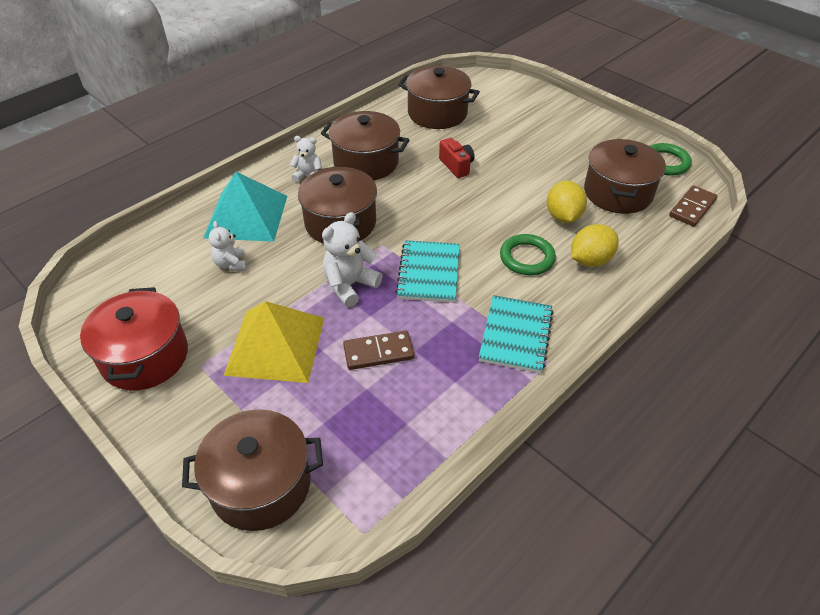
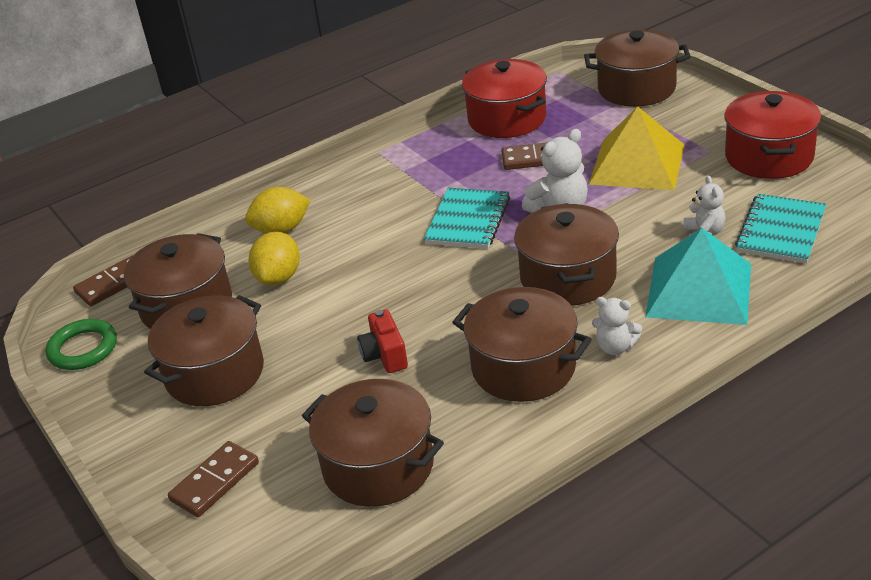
camera: 165 degrees left, 10 degrees down
turquoise notebook [478,295,553,373] -> turquoise notebook moved to [735,194,826,263]
green ring [500,234,556,275] -> none
none -> brown pot [144,295,264,406]
none -> brown domino [168,441,259,517]
none -> red pot [462,59,547,138]

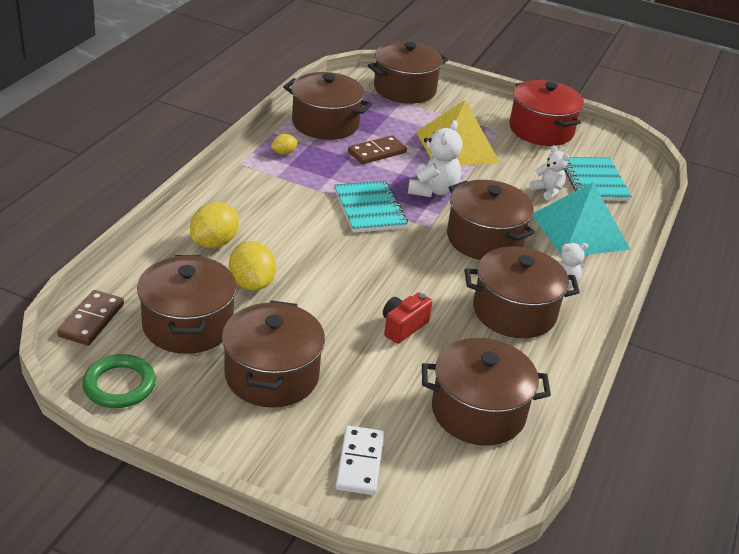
camera: 40 degrees left, 0 degrees up
brown domino [168,441,259,517] -> white domino [335,426,384,495]
red camera [357,309,408,373] -> red camera turned 90 degrees clockwise [383,292,432,344]
red pot [462,59,547,138] -> brown pot [283,72,372,140]
none -> yellow lemon [271,134,298,155]

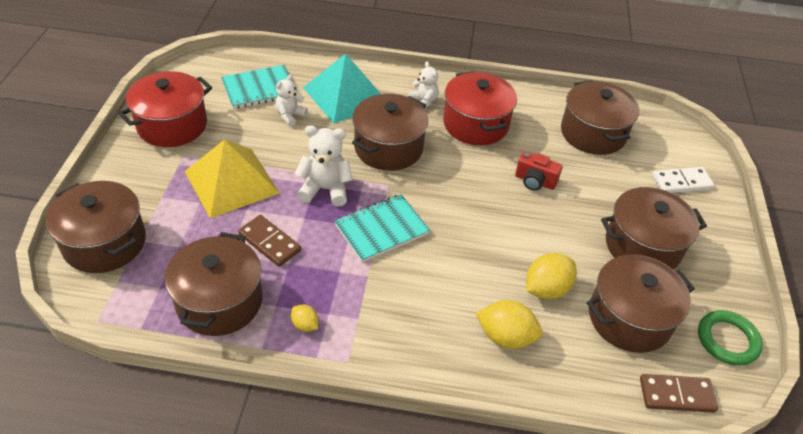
camera: 105 degrees left, 10 degrees up
brown pot [464,247,580,338] -> red pot [443,71,517,145]

